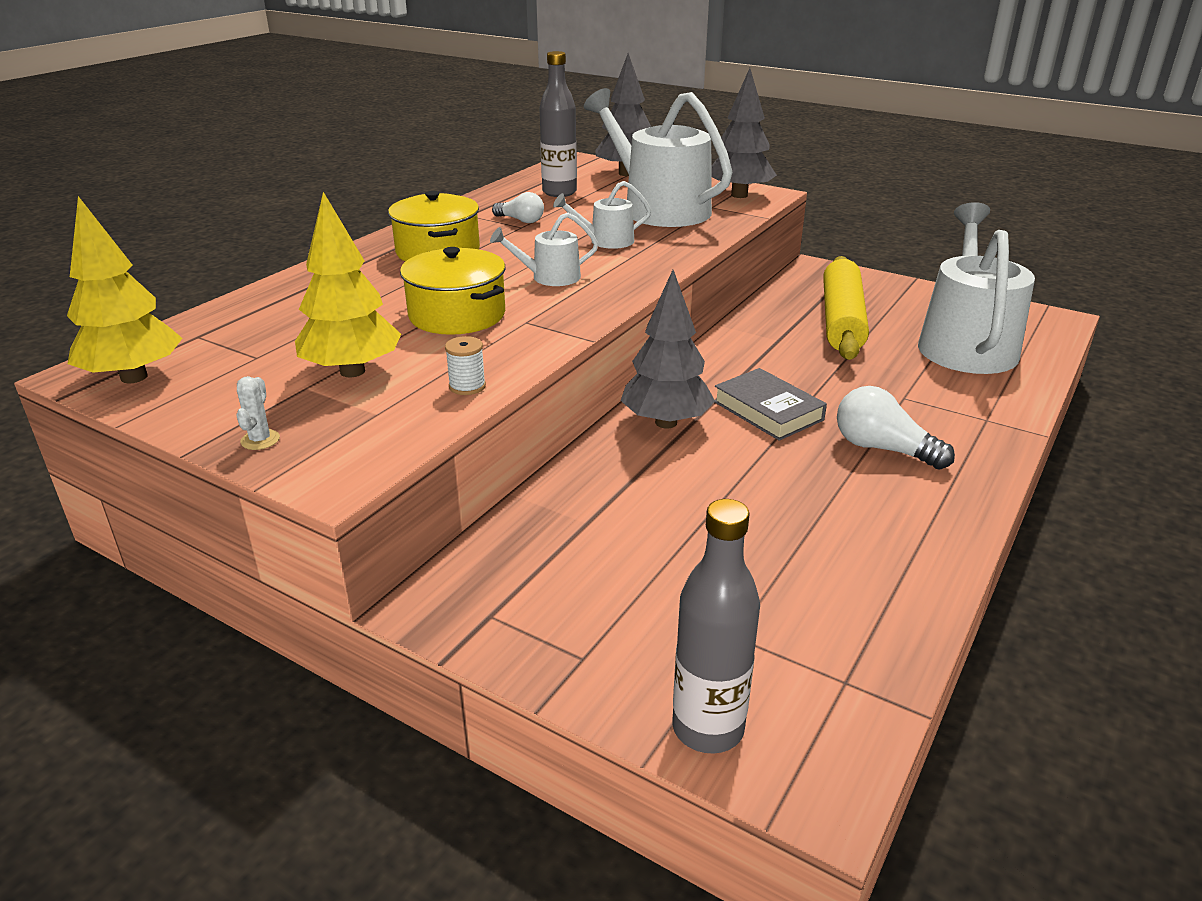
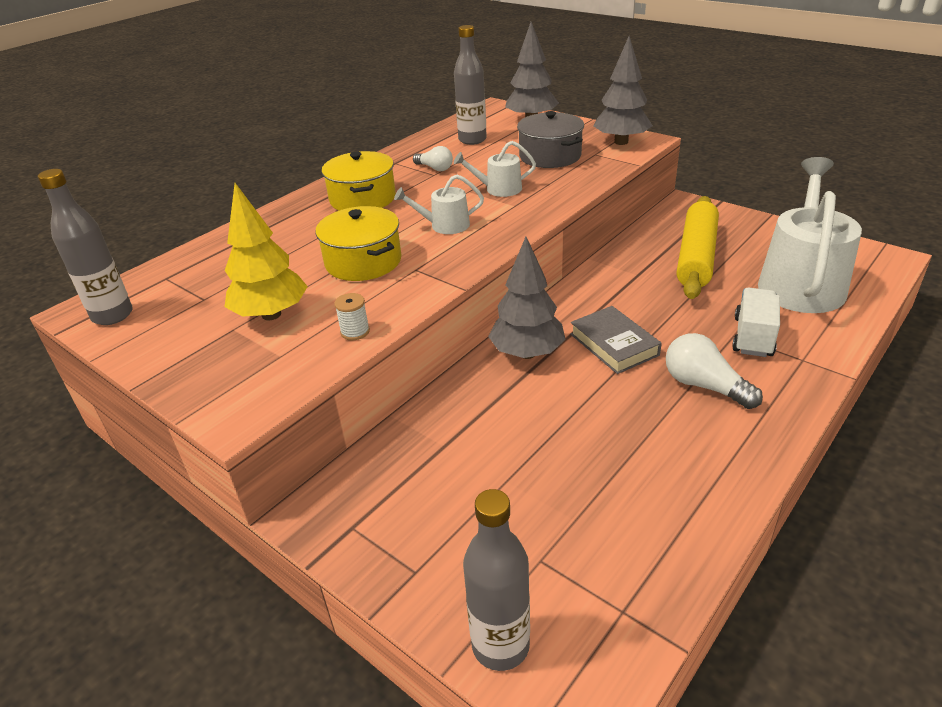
camera: 10 degrees right, 5 degrees up
yellow tree [67,196,183,384] -> grey bottle [38,169,133,325]
white cactus [236,376,280,450] -> none
white watering can [584,88,732,227] -> grey pot [517,111,584,168]
none -> white truck [732,287,780,357]

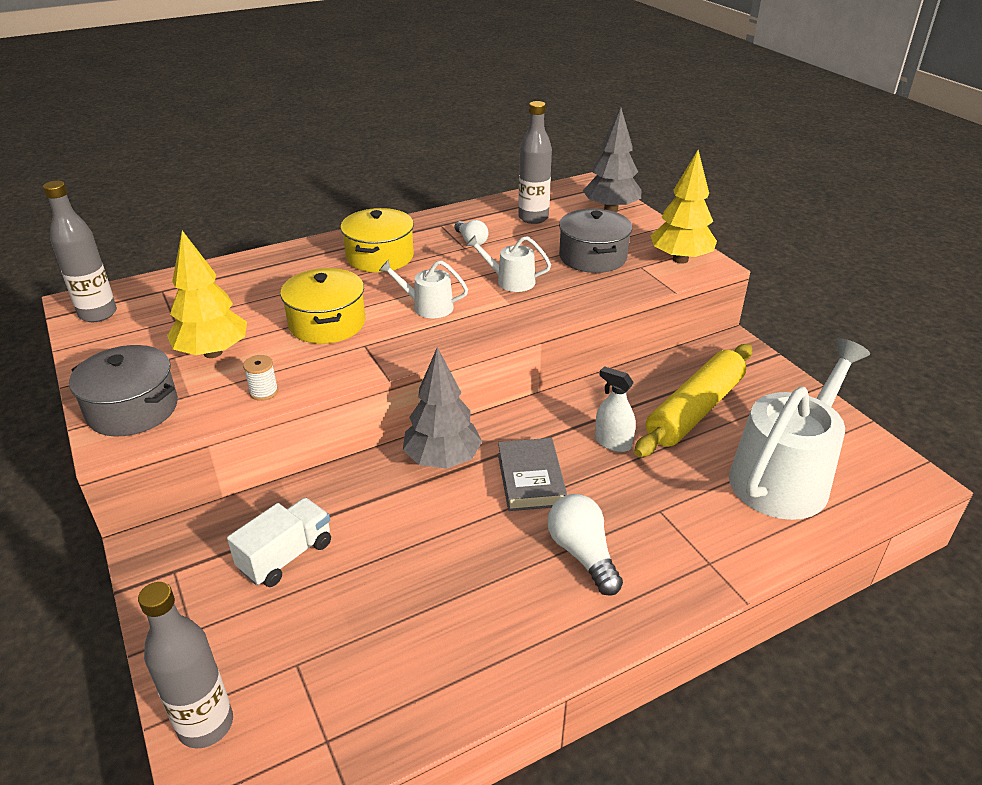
camera: 20 degrees right, 0 degrees up
grey tree [593,36,653,145] -> yellow tree [651,150,717,264]
white truck [732,287,780,357] -> white truck moved to [227,498,331,587]
none -> grey pot [69,345,178,436]
none -> white spray bottle [595,366,636,452]

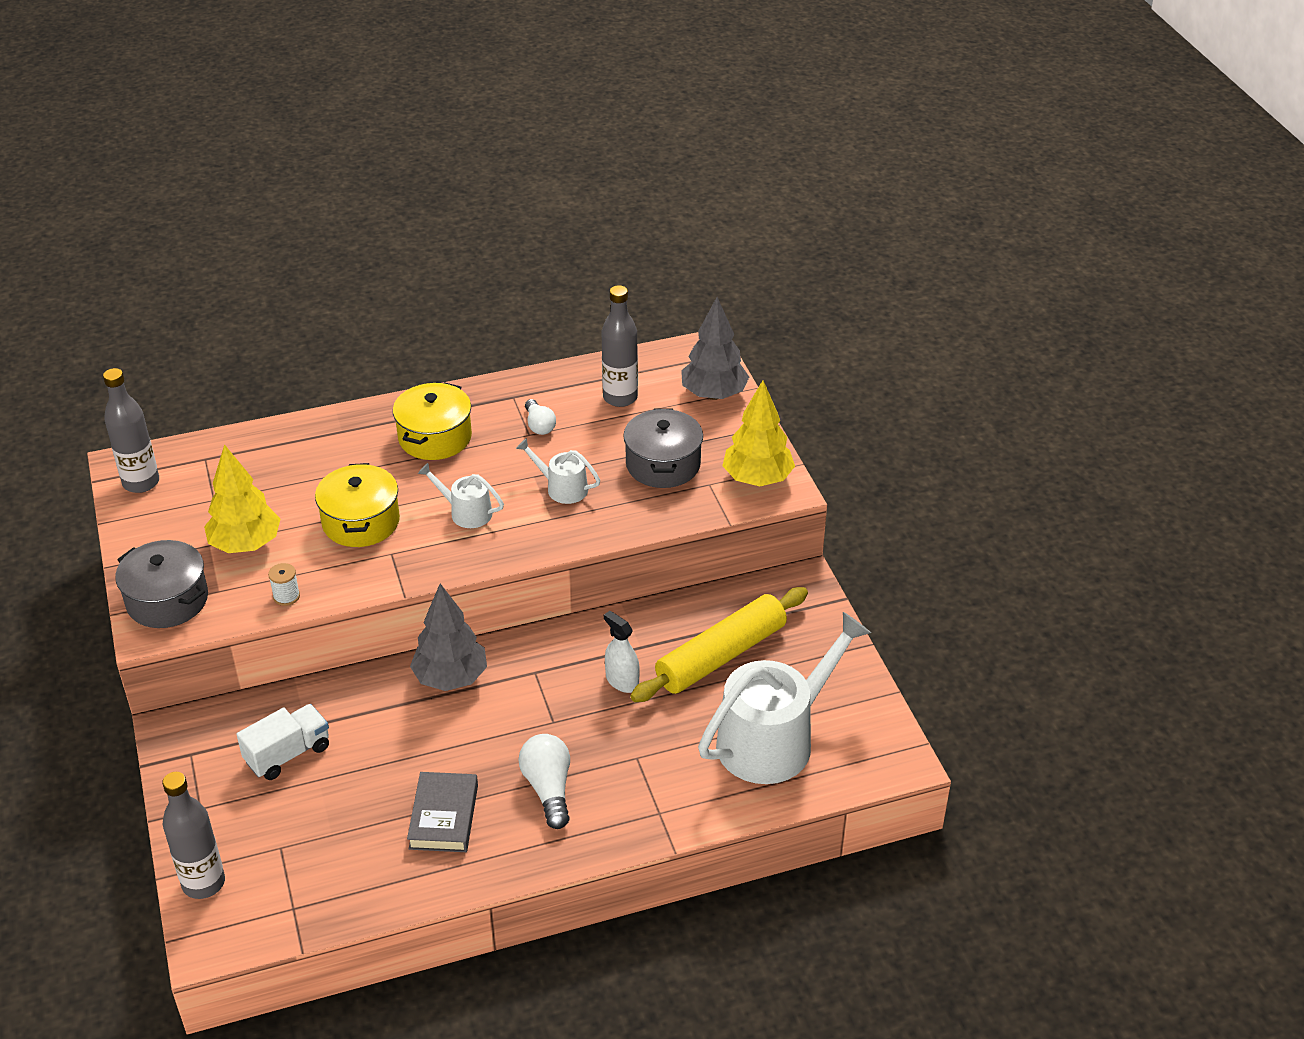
camera: 10 degrees right, 5 degrees up
grey book [498,438,567,511] -> grey book moved to [407,772,478,852]

